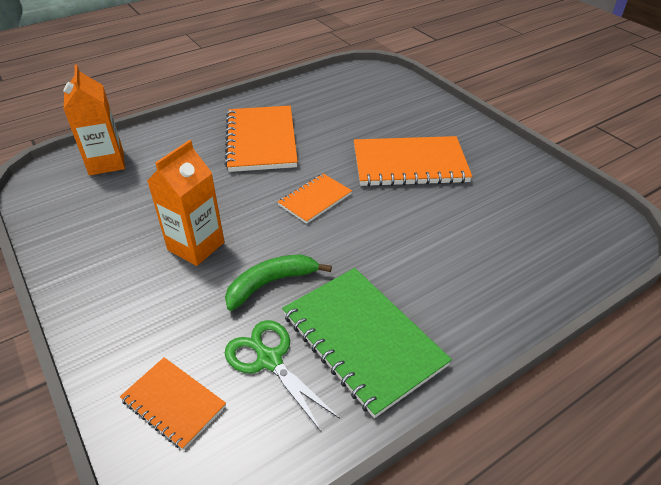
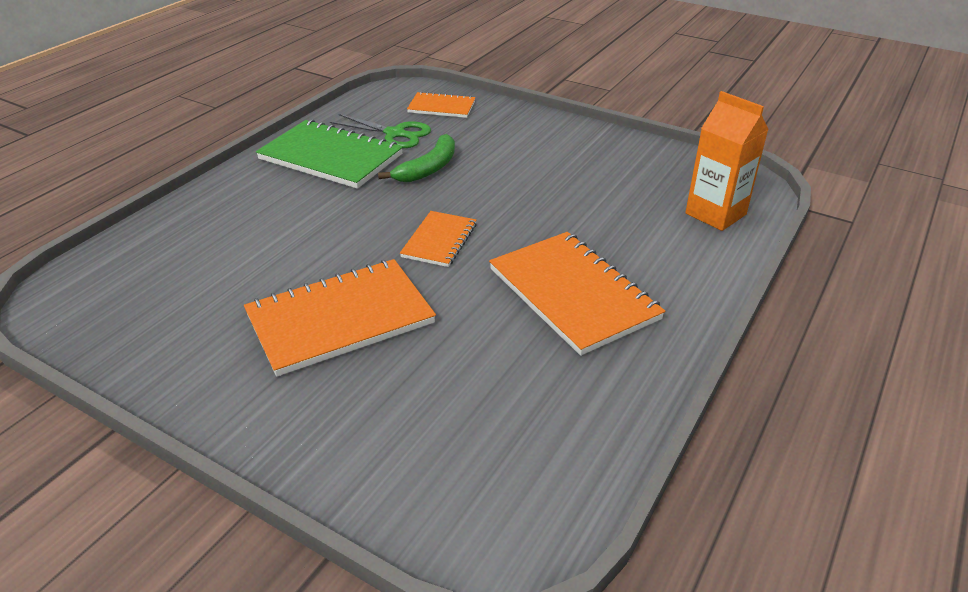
camera: 155 degrees right, 5 degrees down
orange carton [147,140,224,266] -> none

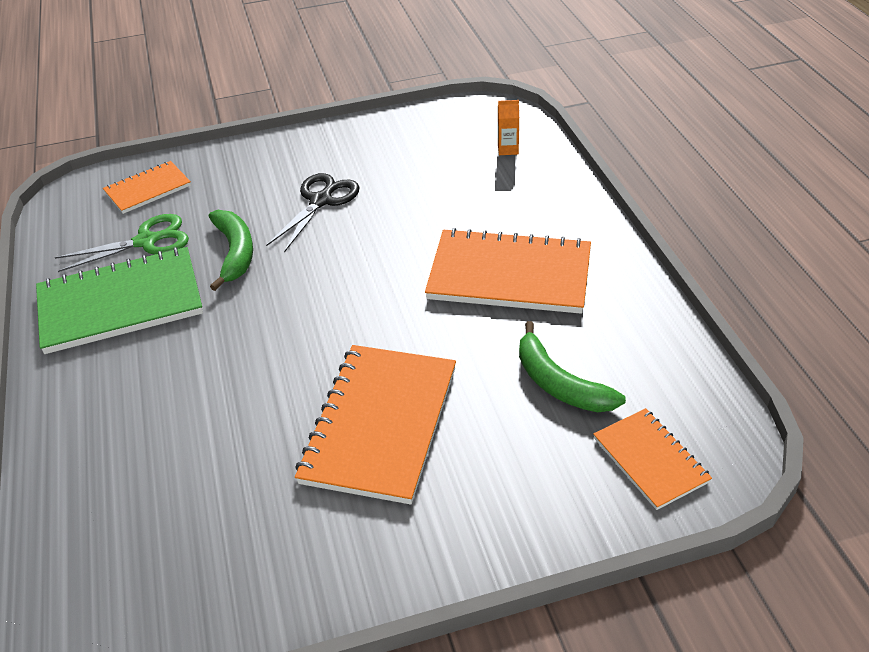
camera: 45 degrees left, 5 degrees up
orange notebook [400,211,477,267] -> orange notebook moved to [593,408,712,510]
orange carton [685,91,769,231] -> orange carton [498,100,519,155], size x0.47
none -> black scissors [266,173,360,253]
none -> green banana [519,321,626,412]

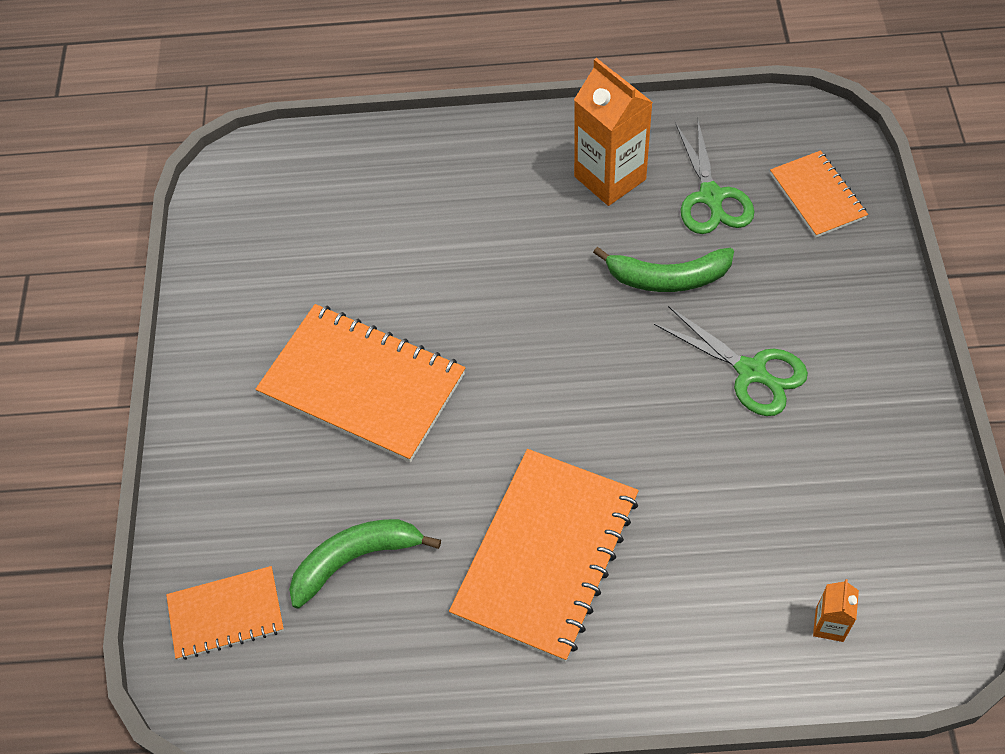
camera: 105 degrees right, 15 degrees up
green notebook [36,247,203,354] -> orange carton [574,58,653,206]
black scissors [266,173,360,253] -> green scissors [654,306,808,416]

